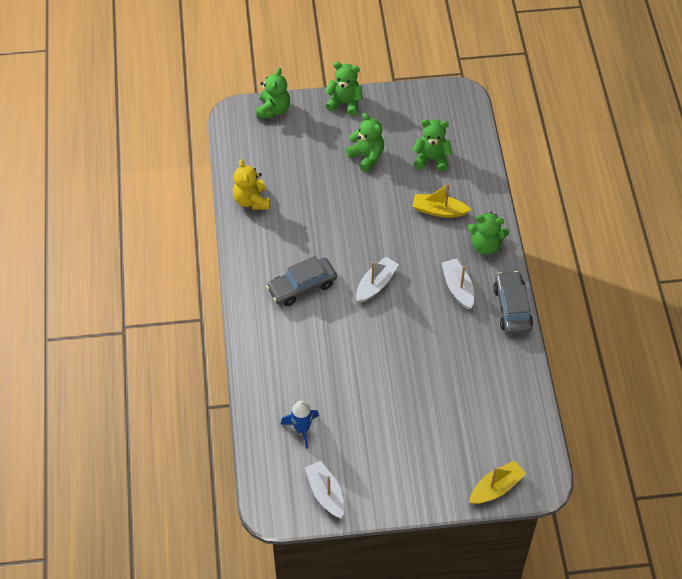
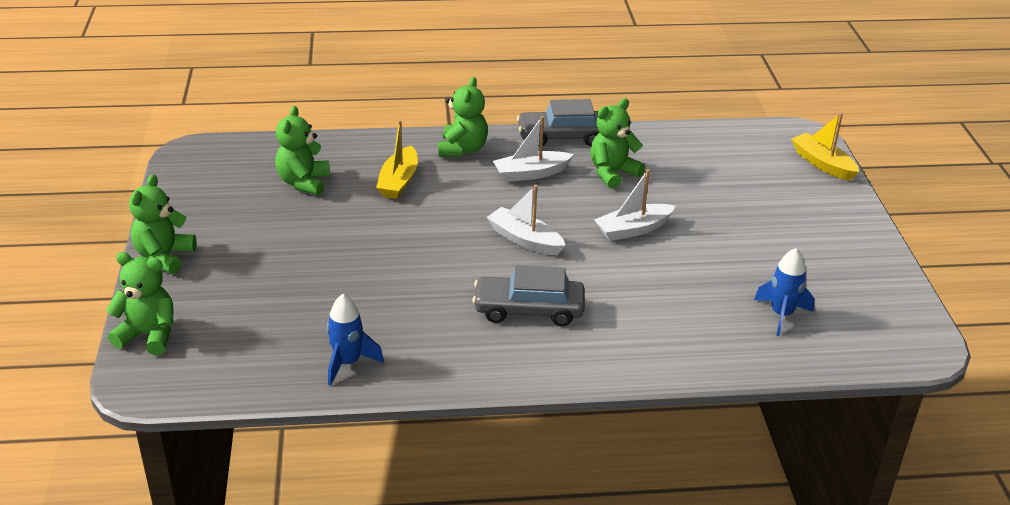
camera: 90 degrees left, 20 degrees down
yellow teddy bear [233,159,270,210] -> blue rocket [327,294,384,386]
grey car [266,256,337,306] -> grey car turned 120 degrees clockwise [472,265,585,326]
white boat [305,461,344,518] -> white boat moved to [594,169,675,241]
green teddy bear [346,113,384,172] -> green teddy bear moved to [590,98,645,189]

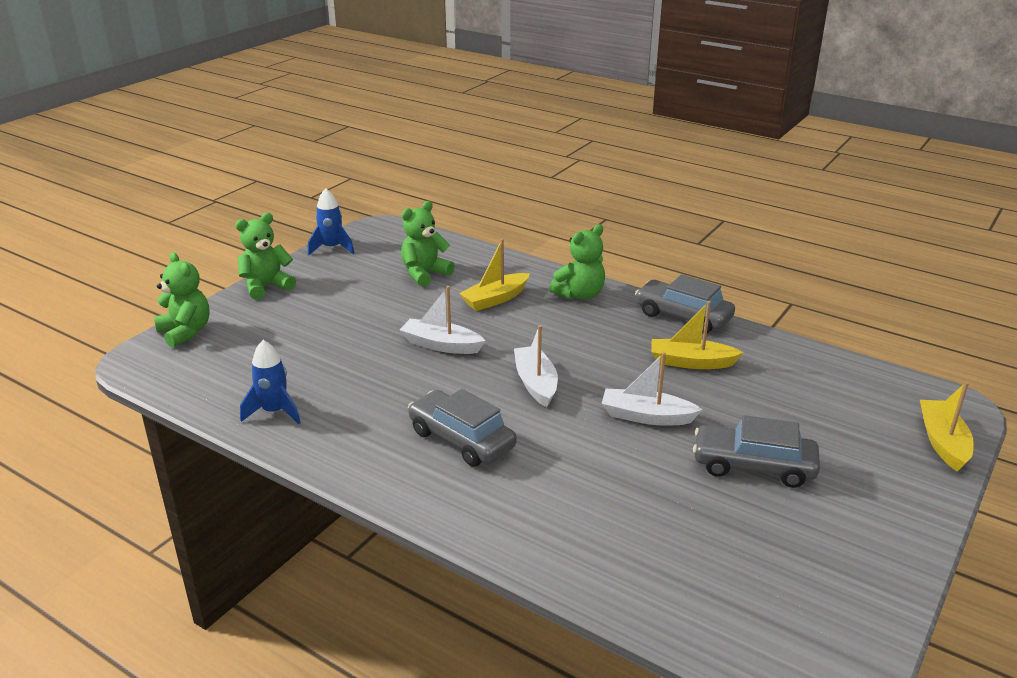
camera: 40 degrees right, 5 degrees down
white boat [493,116,574,182] -> white boat moved to [400,286,485,354]
green teddy bear [590,98,645,189] -> yellow boat [651,301,744,369]
blue rocket [754,248,814,336] -> blue rocket moved to [308,188,354,255]
none -> grey car [693,415,820,488]

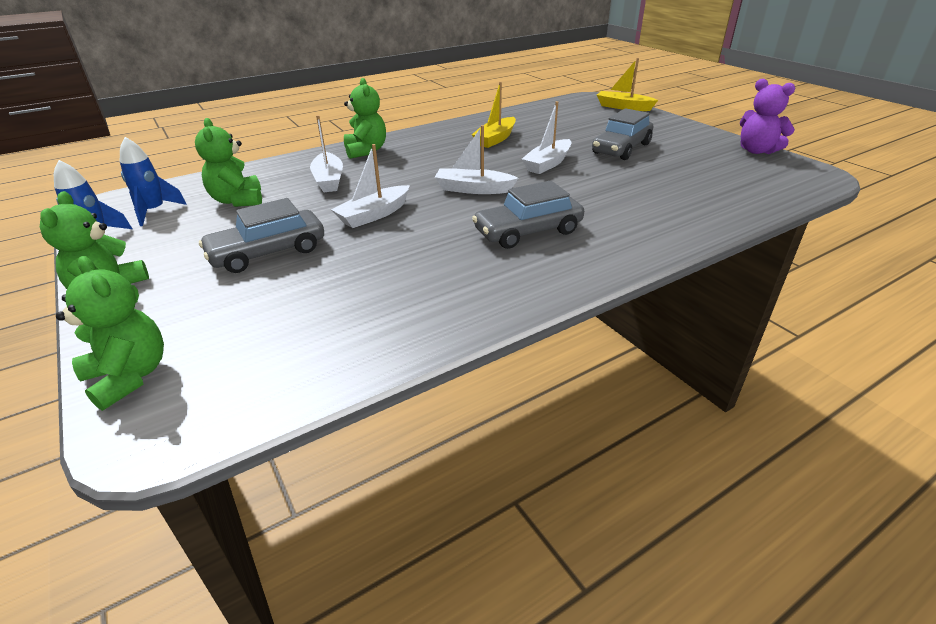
camera: 65 degrees left, 5 degrees up
green teddy bear [154,252,210,348] -> green teddy bear turned 60 degrees clockwise [56,256,164,411]
blue rocket [240,340,301,424] -> blue rocket moved to [120,137,187,226]
yellow boat [459,239,530,311] -> white boat [310,115,343,192]
grey car [635,274,735,333] -> grey car moved to [199,198,324,273]
none -> purple teddy bear [740,78,795,154]

